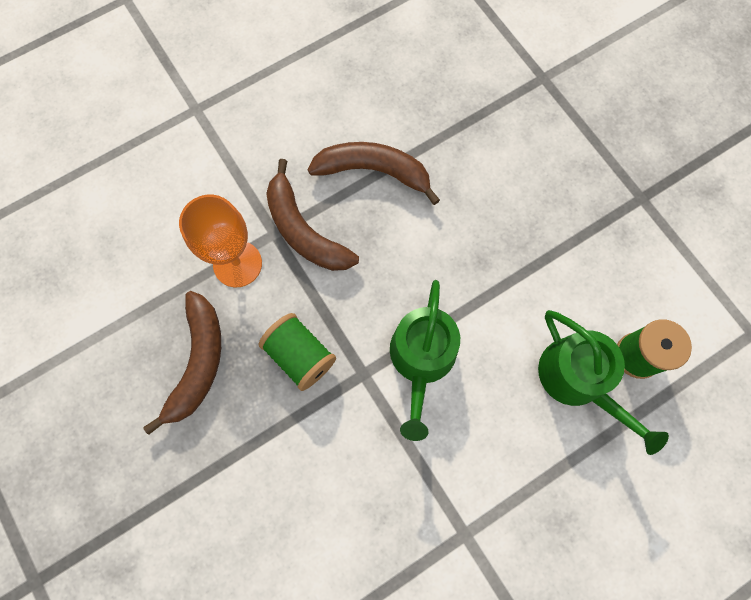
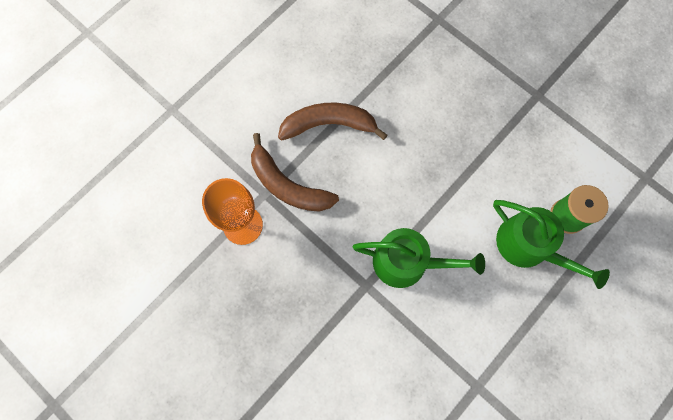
camera: 15 degrees left, 0 degrees up
brown banana [143,291,221,435] -> none
green spool [259,313,336,391] -> none
green watering can [390,280,460,441] -> green watering can turned 75 degrees counterclockwise [353,228,485,288]

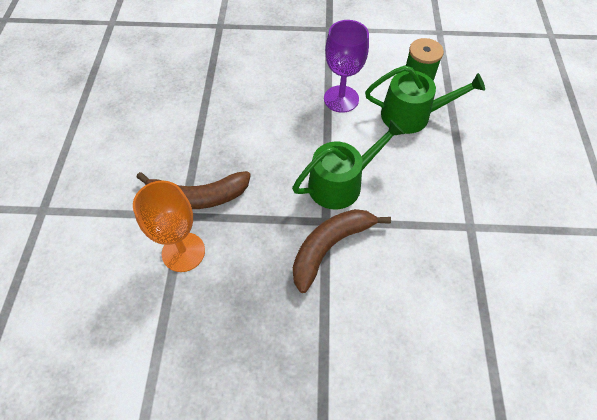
camera: 40 degrees left, 15 degrees down
brown banana [278,103,388,141] -> brown banana moved to [293,209,391,293]
none -> purple goblet [324,20,369,113]

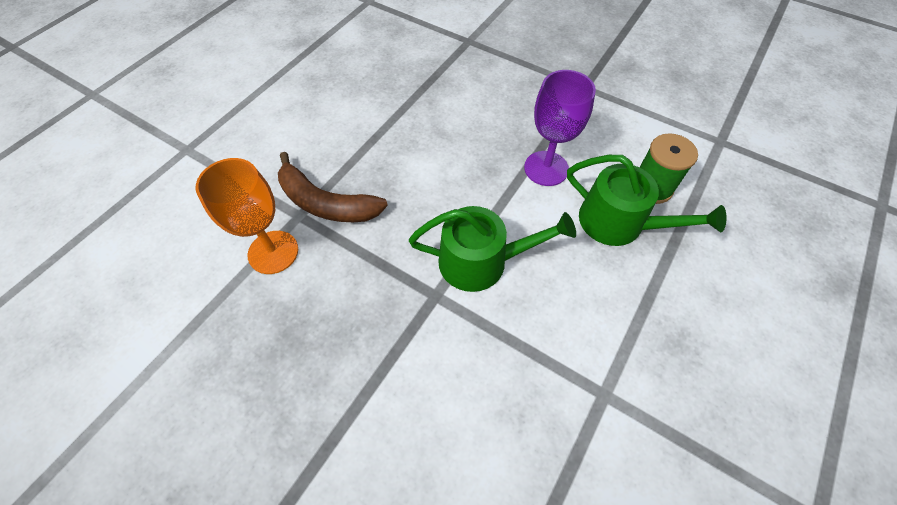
camera: 30 degrees right, 0 degrees up
brown banana [293,209,391,293] -> none

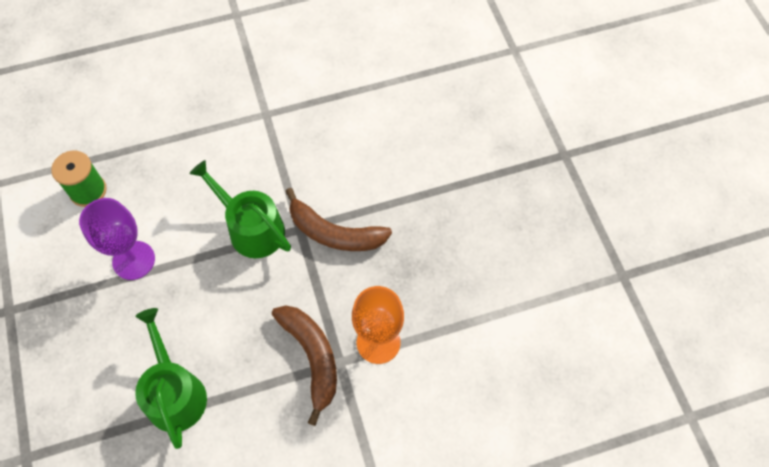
camera: 140 degrees left, 5 degrees up
green watering can [567,155,727,246] -> green watering can moved to [135,308,207,449]
none -> brown banana [285,188,392,251]

